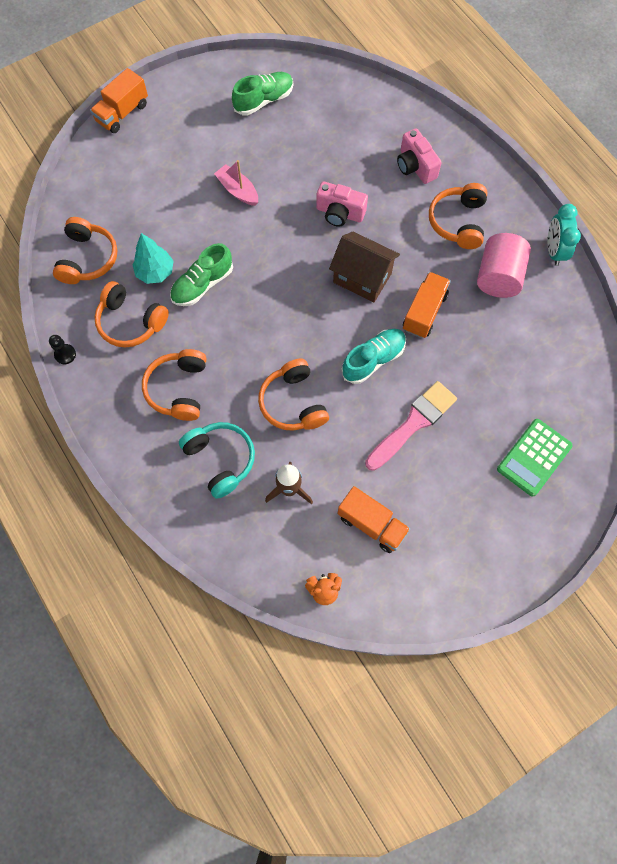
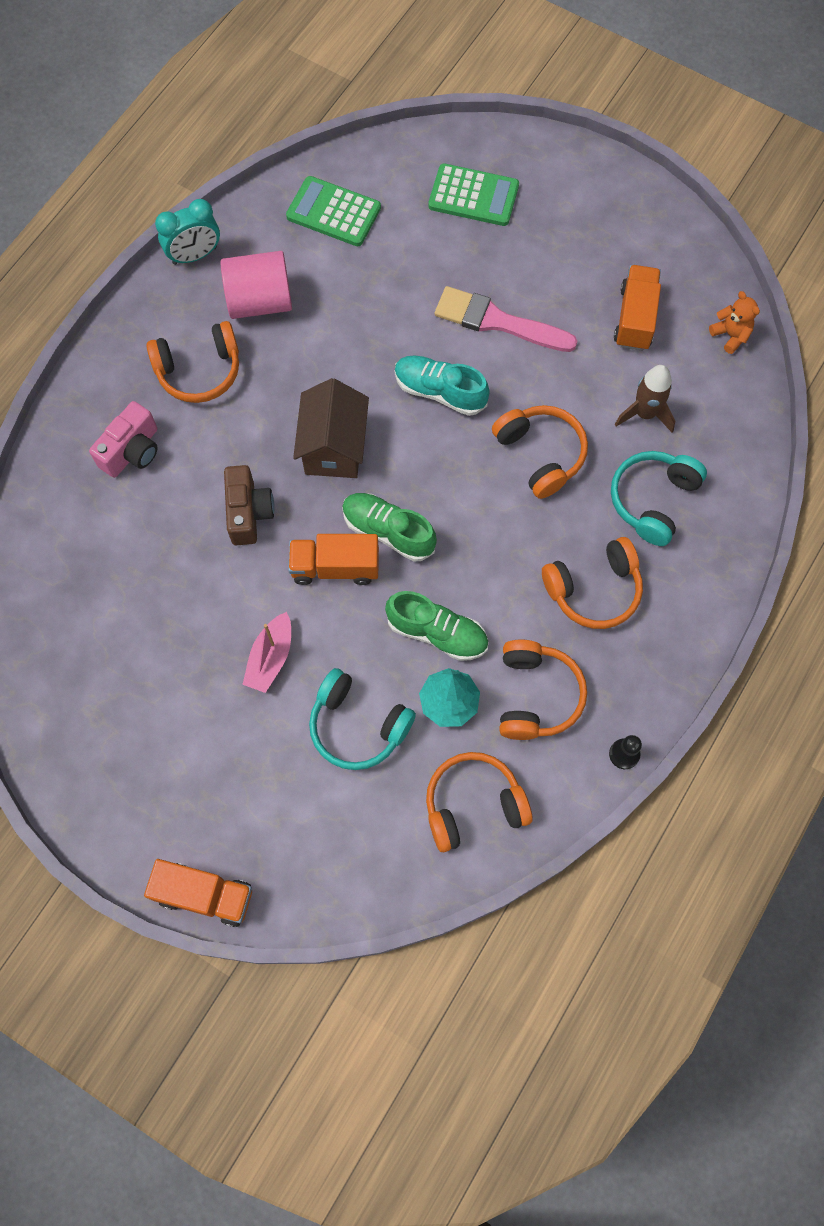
camera: 115 degrees left, 0 degrees up
green shoe [232,72,293,115] -> green shoe moved to [342,493,437,562]
orange headphones [258,358,329,430] -> orange headphones turned 75 degrees counterclockwise [492,405,588,499]
pink camera [316,181,368,227] -> brown camera [224,465,275,545]
orange truck [403,272,451,338] -> orange truck moved to [288,534,379,585]
none -> green calculator [286,176,381,246]
none -> turquoise headphones [309,668,416,770]

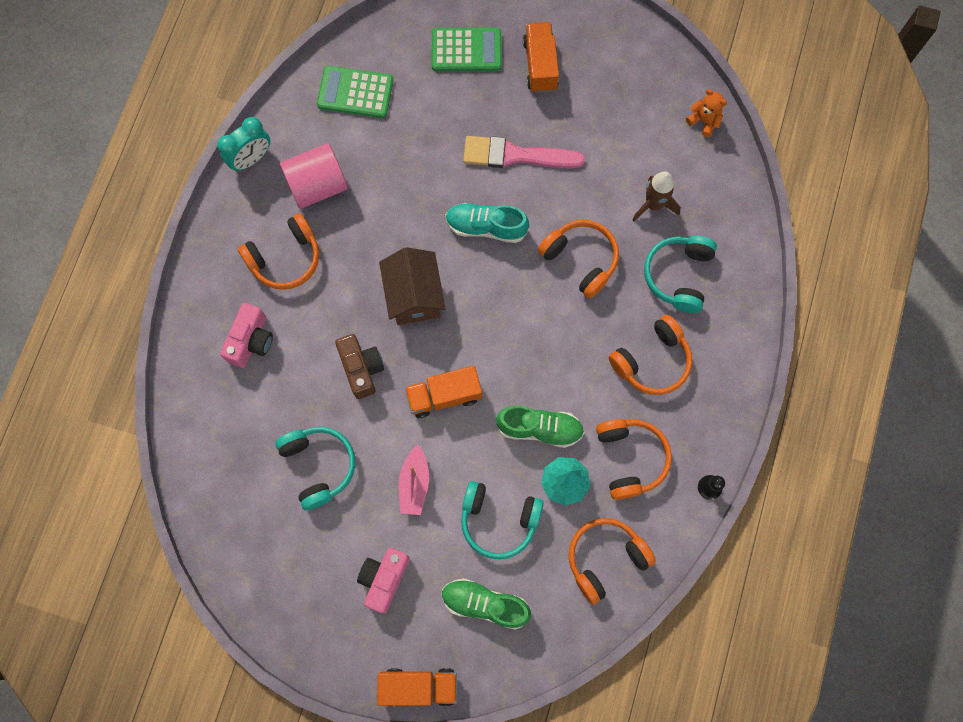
camera: 15 degrees left, 5 degrees up
green shoe [342,493,437,562] -> green shoe moved to [442,578,531,630]
orange truck [614,265,661,351] -> orange truck moved to [523,22,559,93]
none -> turquoise headphones [275,427,355,510]
none -> pink camera [357,548,410,613]

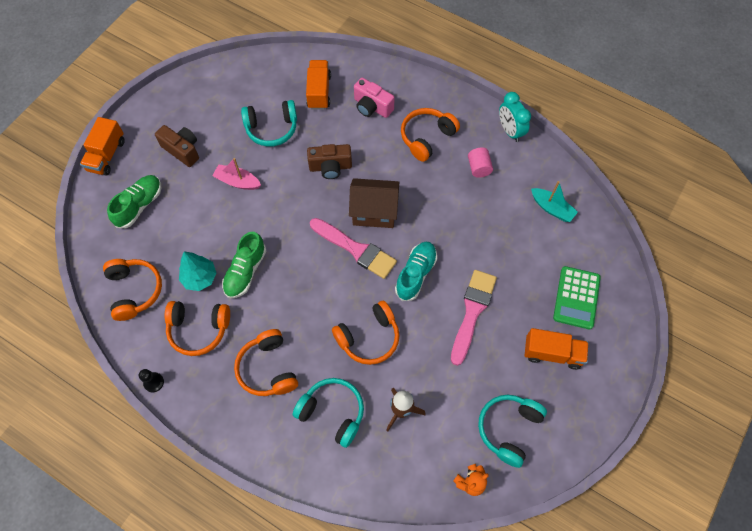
camera: 105 degrees right, 10 degrees down
orange headphones [238,213,319,290] -> orange headphones turned 60 degrees clockwise [401,108,460,162]
pink cylinder [280,143,348,209] -> pink cylinder [468,147,493,178], size x0.56
green calculator [317,66,393,118] -> turquoise boat [531,181,578,222]
pink camera [357,548,410,613] -> brown camera [155,125,199,167]
orange truck [405,366,482,418] -> orange truck moved to [306,60,331,110]
turquoise headphones [461,481,544,559] -> turquoise headphones moved to [478,395,547,468]
none -> pink brush [310,218,397,279]

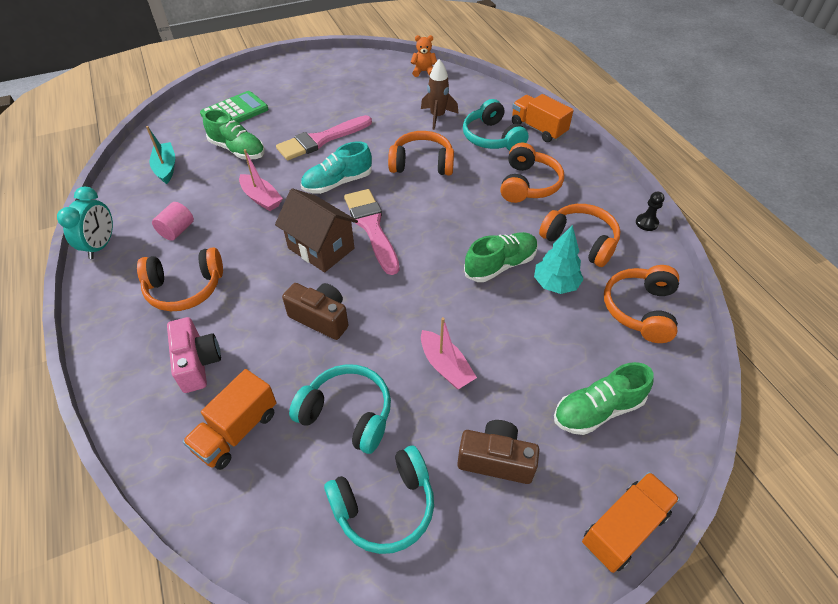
camera: 145 degrees left, 15 degrees down
brown camera [155,125,199,167] -> brown camera turned 120 degrees clockwise [457,420,539,484]
turquoise headphones [478,395,547,468] -> turquoise headphones moved to [324,446,434,554]
orange truck [525,328,589,370] -> orange truck moved to [512,94,574,142]
none -> green shoe [203,109,265,159]
none -> pink boat [239,149,283,211]

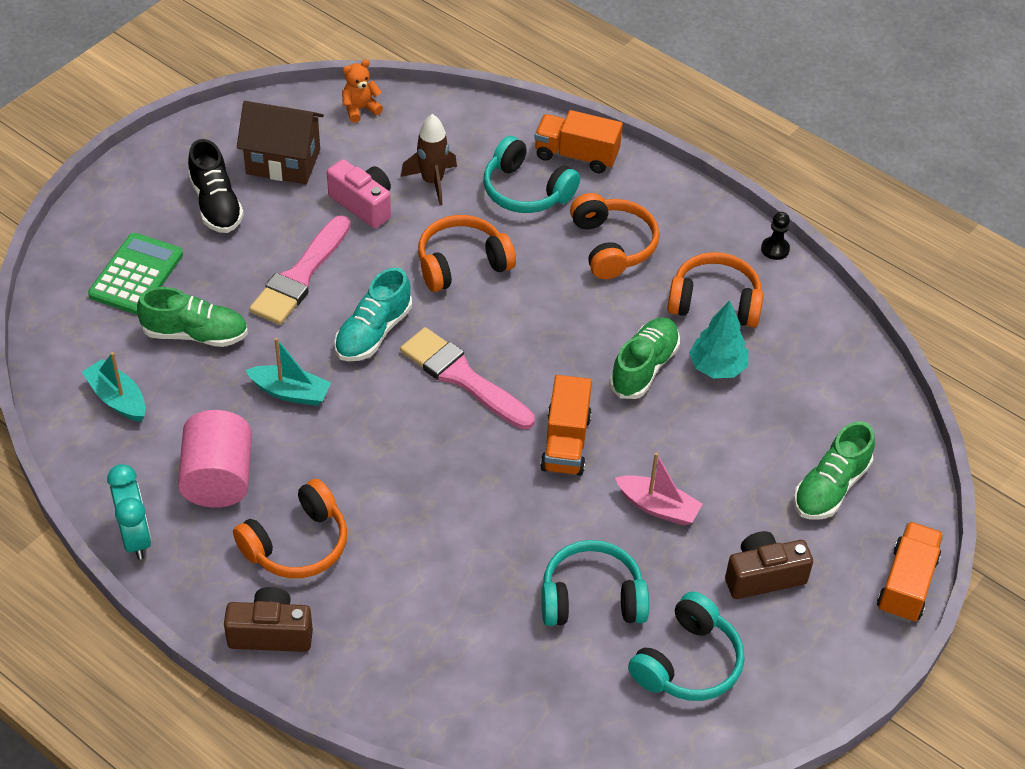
camera: 30 degrees left, 0 degrees up
pink cylinder [152,202,194,241] -> pink cylinder [178,410,252,508], size x1.77
pink camera [167,317,221,393] -> pink camera moved to [327,159,391,228]
orange truck [182,369,276,470] -> orange truck moved to [540,375,592,476]
pink boat [239,149,283,211] -> turquoise boat [246,338,331,406]
brown house [275,188,358,273] -> brown house moved to [237,101,324,184]
brown camera [282,283,348,340] -> brown camera moved to [224,587,313,652]
orange headphones [604,265,679,343] -> none
none -> black shoe [188,139,244,233]

